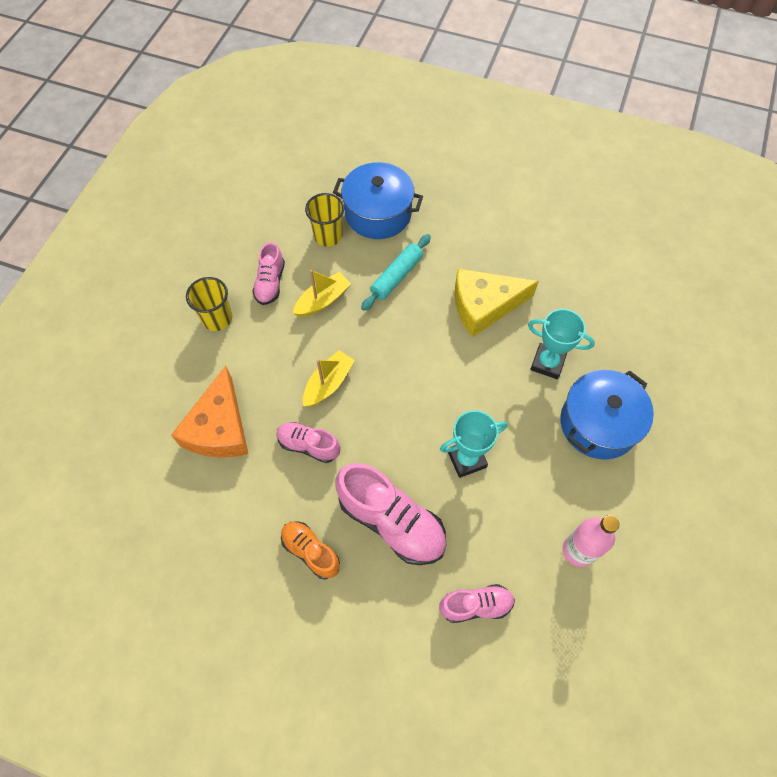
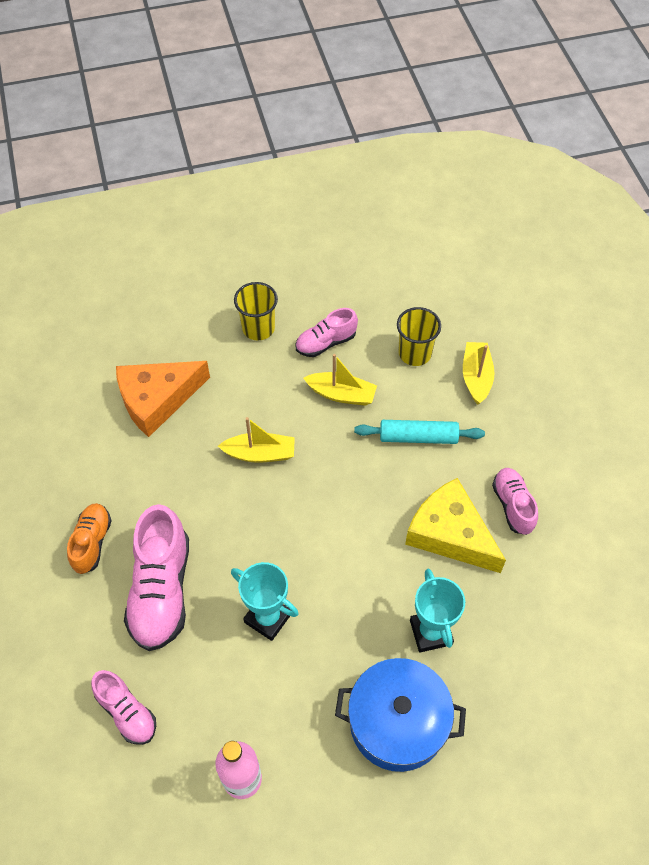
camera: 55 degrees right, 5 degrees down
pink shoe [276,422,340,463] -> pink shoe moved to [492,468,538,535]
blue pot [333,162,423,239] -> yellow boat [463,342,495,405]

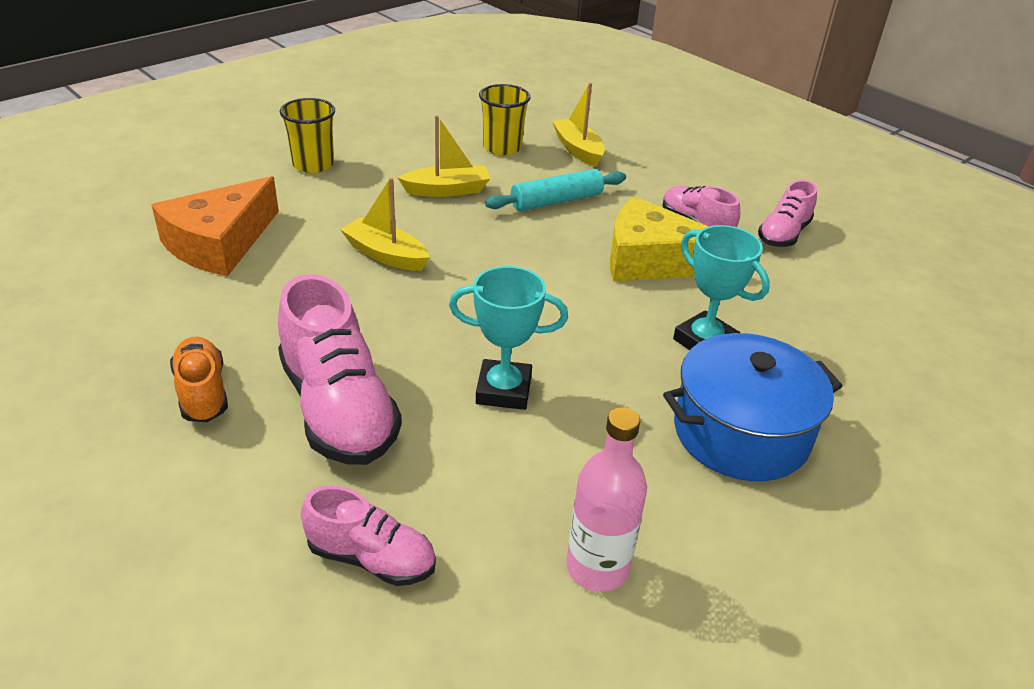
camera: 30 degrees left, 20 degrees down
yellow boat [218,417,295,463] -> yellow boat turned 120 degrees counterclockwise [340,177,430,271]
pink shoe [295,308,358,357] -> pink shoe moved to [758,180,817,247]

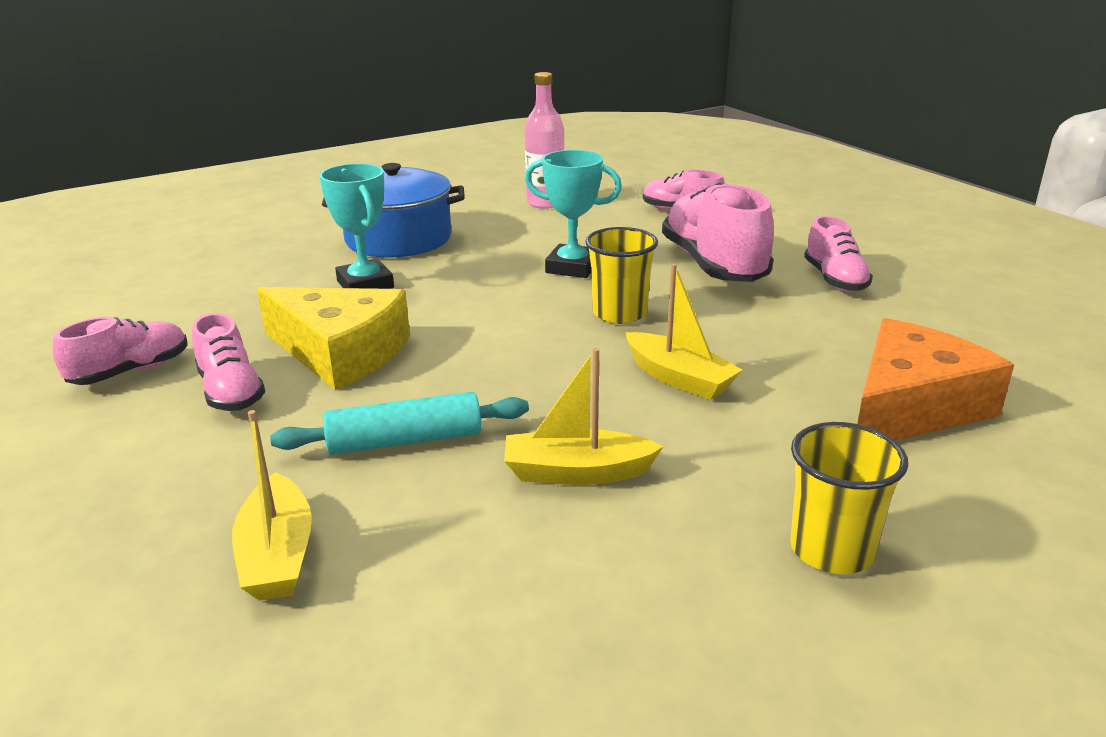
camera: 165 degrees left, 10 degrees down
orange shoe [170,337,228,422] -> pink shoe [804,216,873,292]
yellow cup [479,84,531,155] -> yellow cup moved to [585,227,658,324]

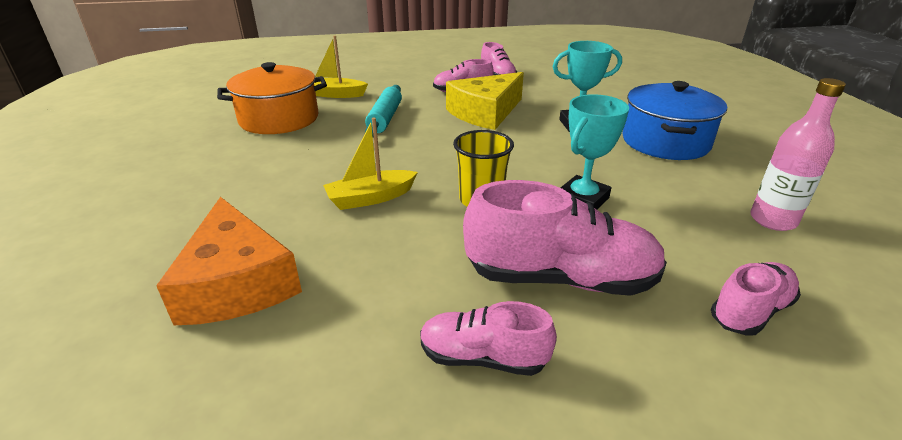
camera: 110 degrees right, 5 degrees up
yellow boat [504,348,664,485] -> none
yellow cup [790,422,908,574] -> none
none -> orange pot [217,62,327,134]

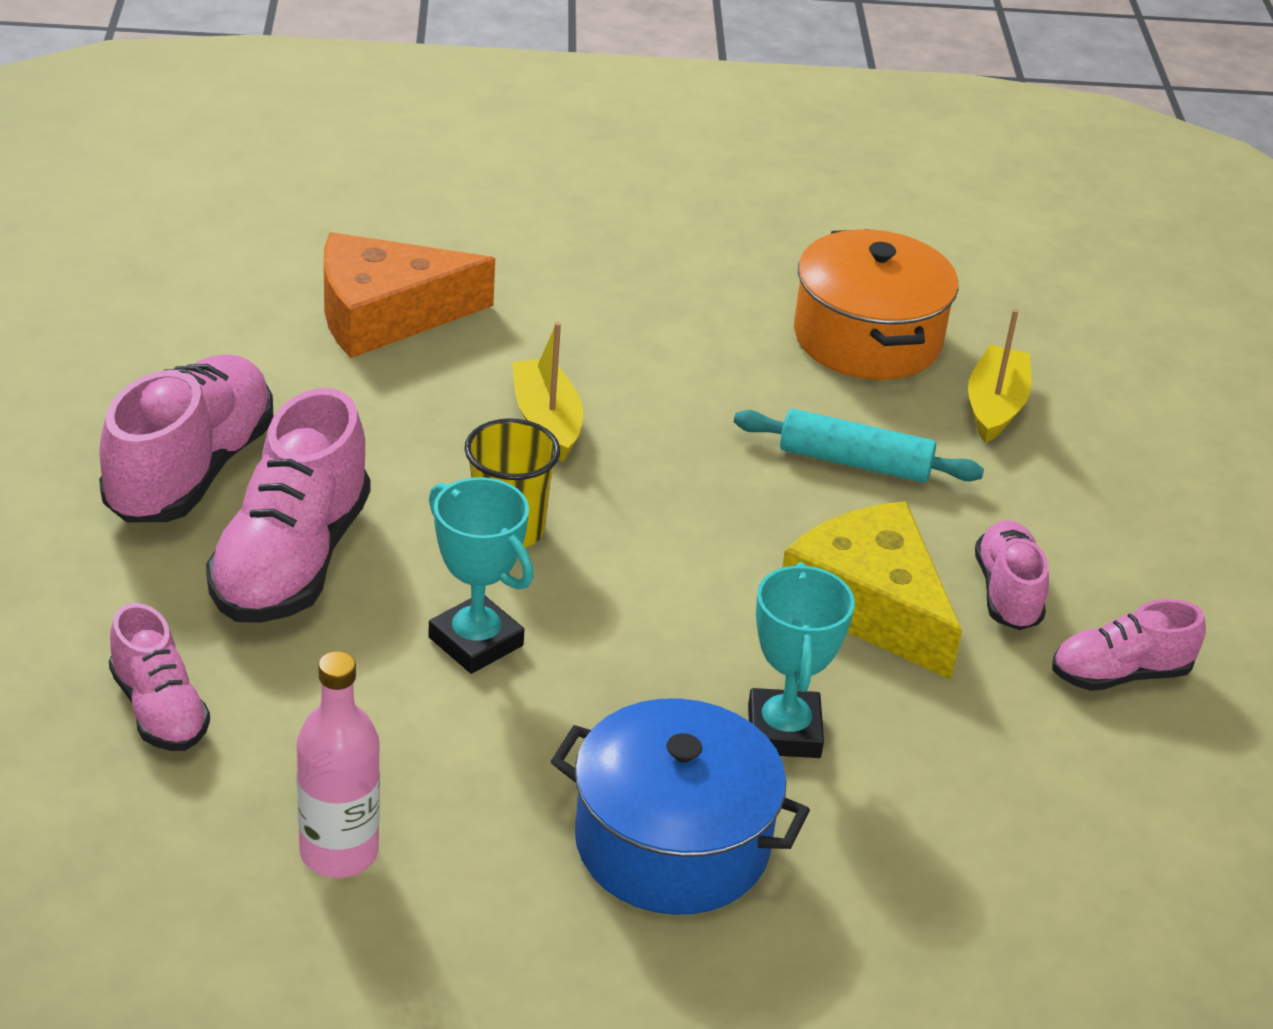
camera: 95 degrees right, 5 degrees up
pink shoe [420,301,557,376] -> pink shoe [99,354,273,523], size x1.74

